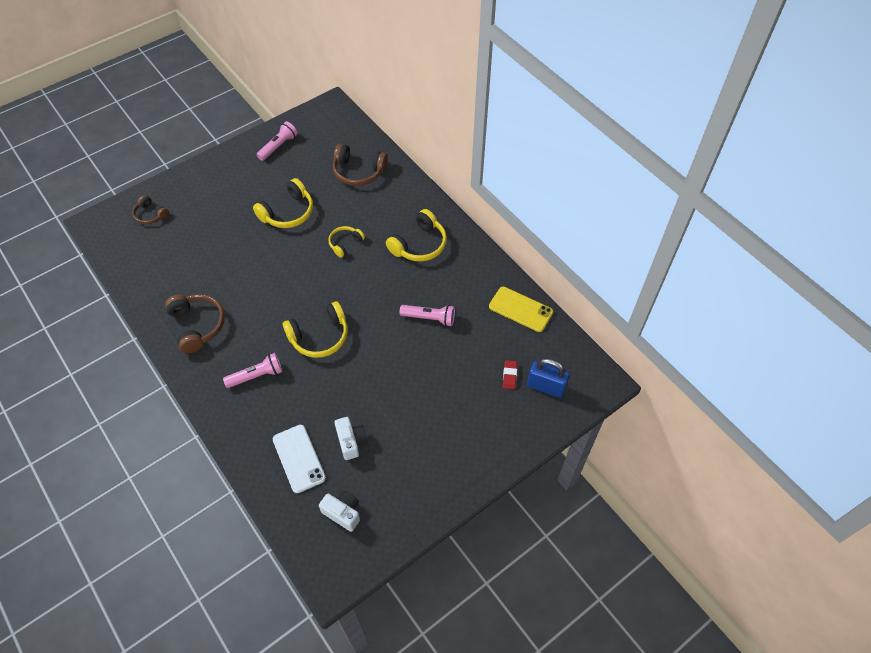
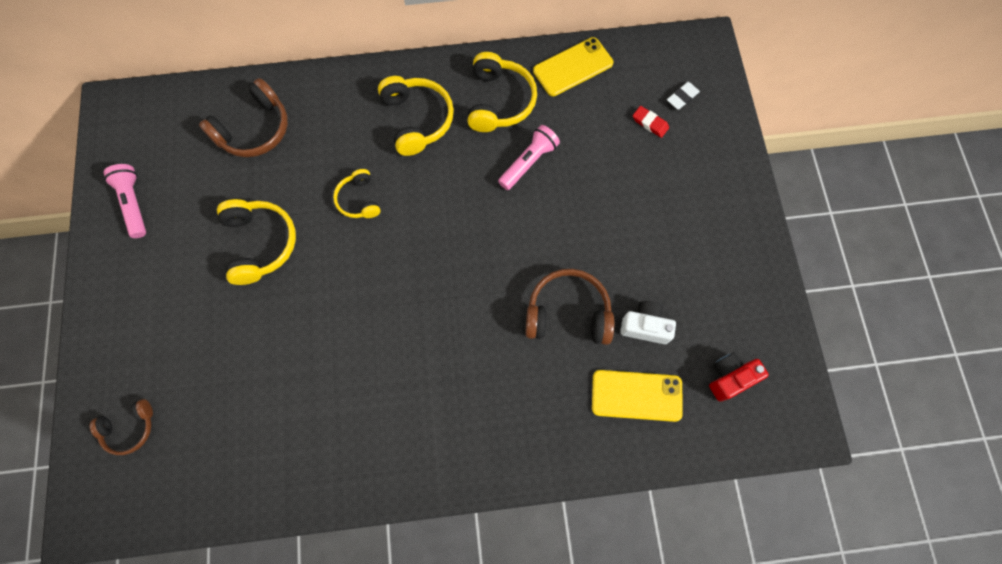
camera: 60 degrees left, 15 degrees up
brown headphones [165,294,225,353] -> brown headphones moved to [525,269,614,345]
pink flashlight [223,353,283,388] -> none
white phone [273,425,326,493] -> yellow phone [592,370,683,422]
yellow headphones [283,302,348,358] -> yellow headphones moved to [467,52,537,132]
white camera [319,491,360,532] -> red camera [709,352,769,402]
blue padlock [527,358,570,398] -> white eraser [667,82,700,110]

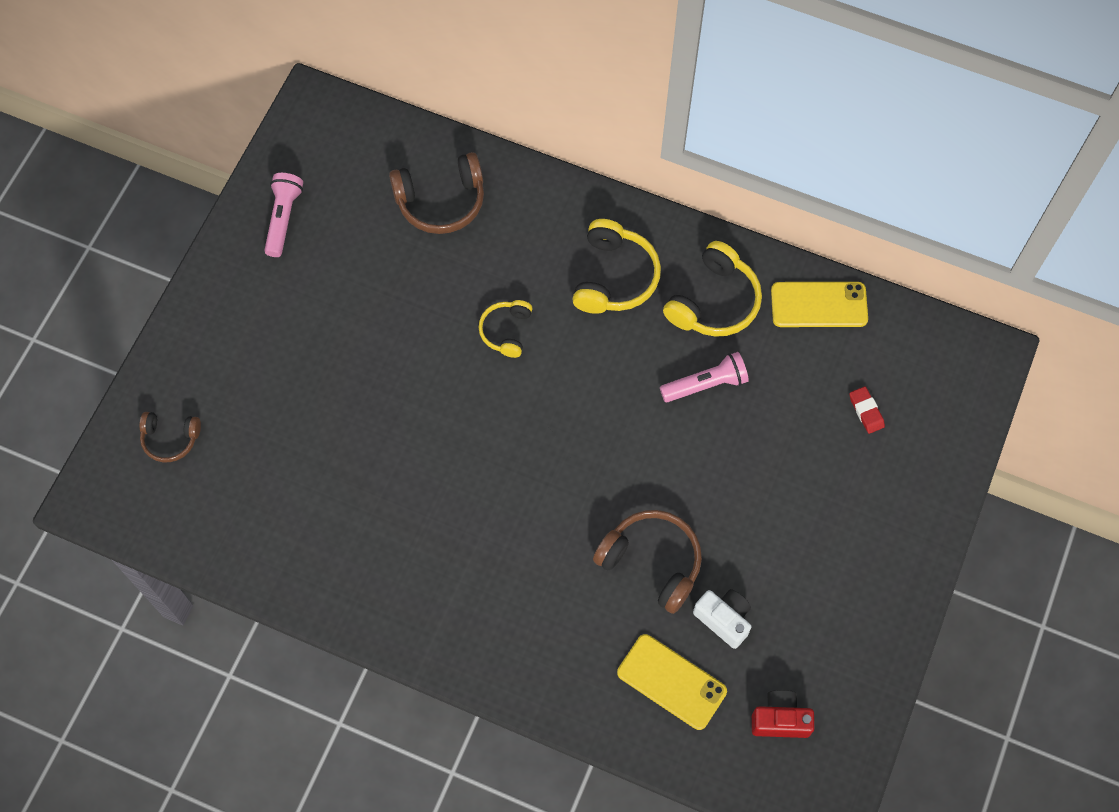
camera: 30 degrees right, 5 degrees down
yellow headphones [217,199,296,285] -> none
white eraser [667,82,700,110] -> none

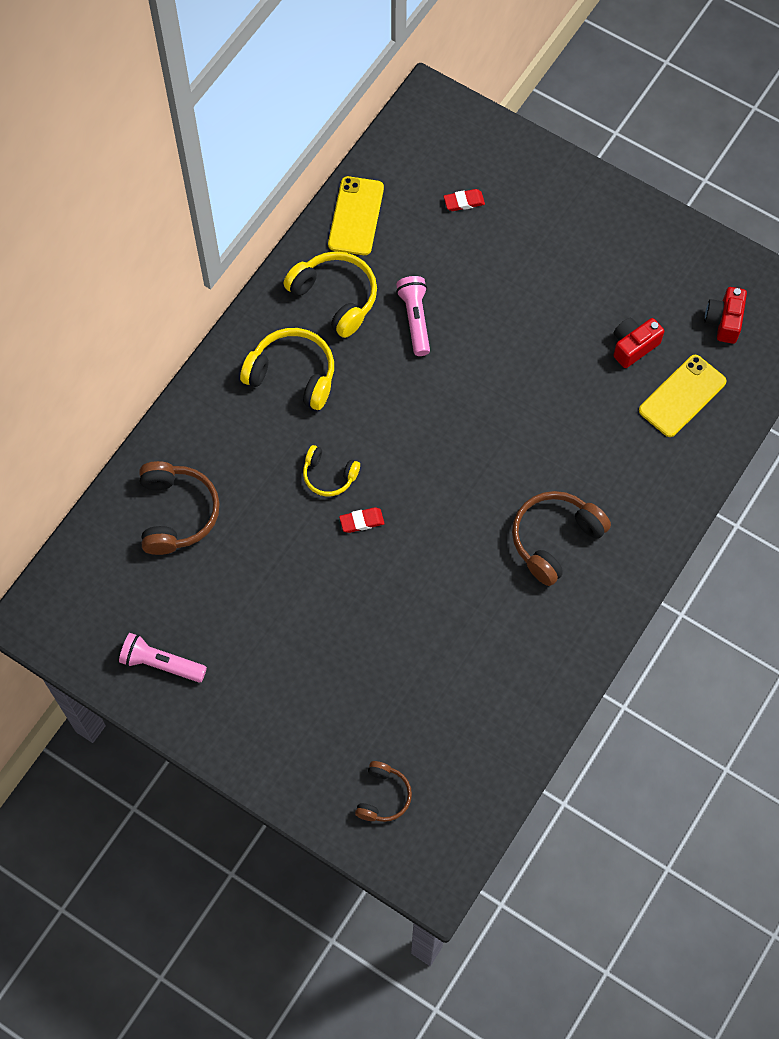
camera: 80 degrees left, 0 degrees up
brown headphones [593,510,702,614] -> brown headphones moved to [512,491,611,586]
white camera [693,589,752,649] -> red camera [613,318,664,368]
none -> red eraser [339,507,385,533]

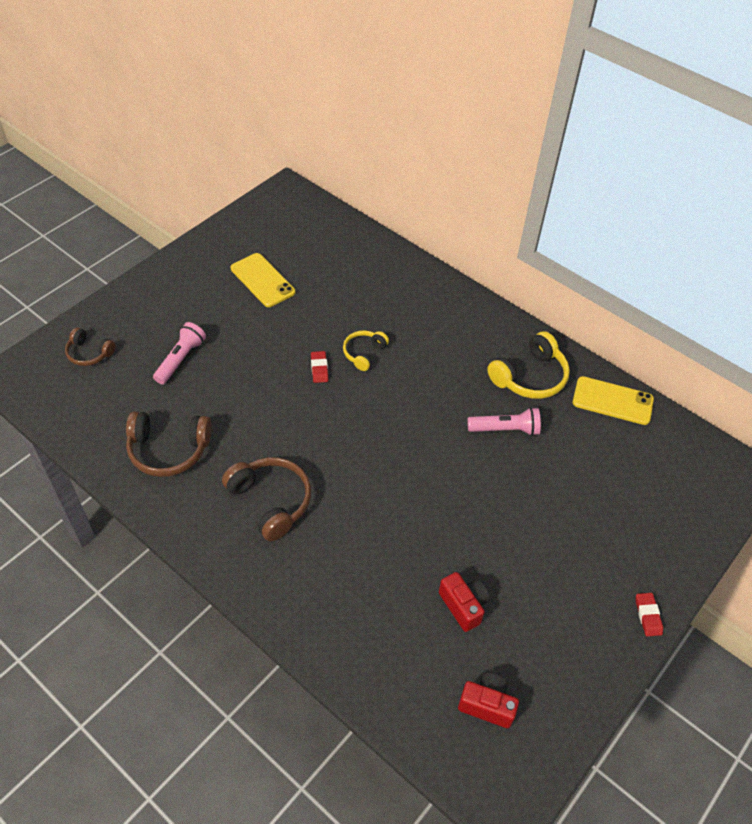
camera: 95 degrees right, 15 degrees down
pink flashlight [119,633,207,682] -> pink flashlight moved to [153,322,206,384]
brown headphones [139,461,220,555] -> brown headphones moved to [126,411,212,477]
yellow headphones [240,328,334,410] -> none
red eraser [443,189,485,211] -> red eraser moved to [636,593,663,636]
yellow phone [639,355,726,437] -> yellow phone moved to [231,253,295,307]

